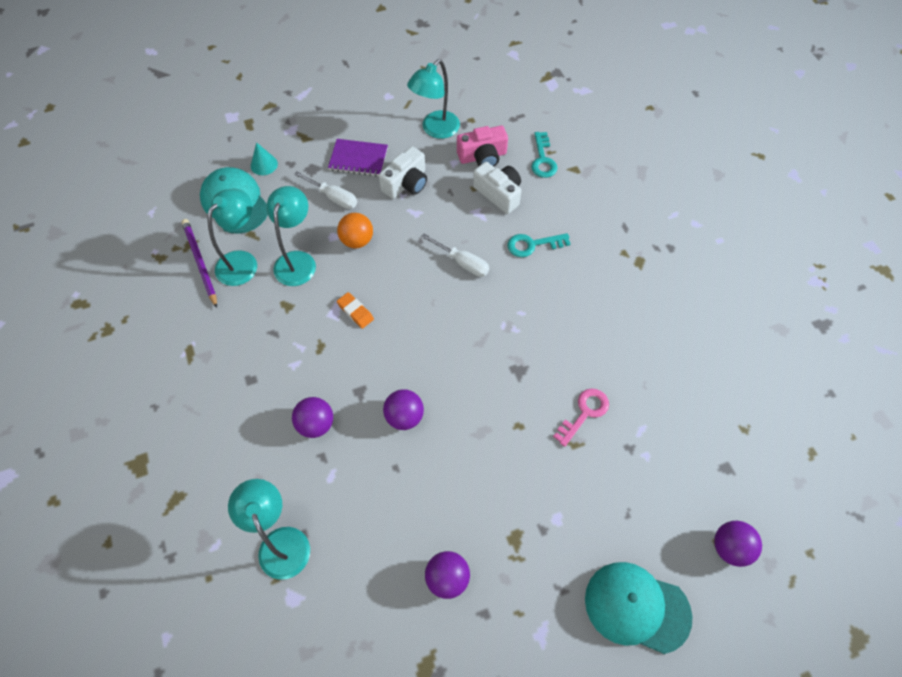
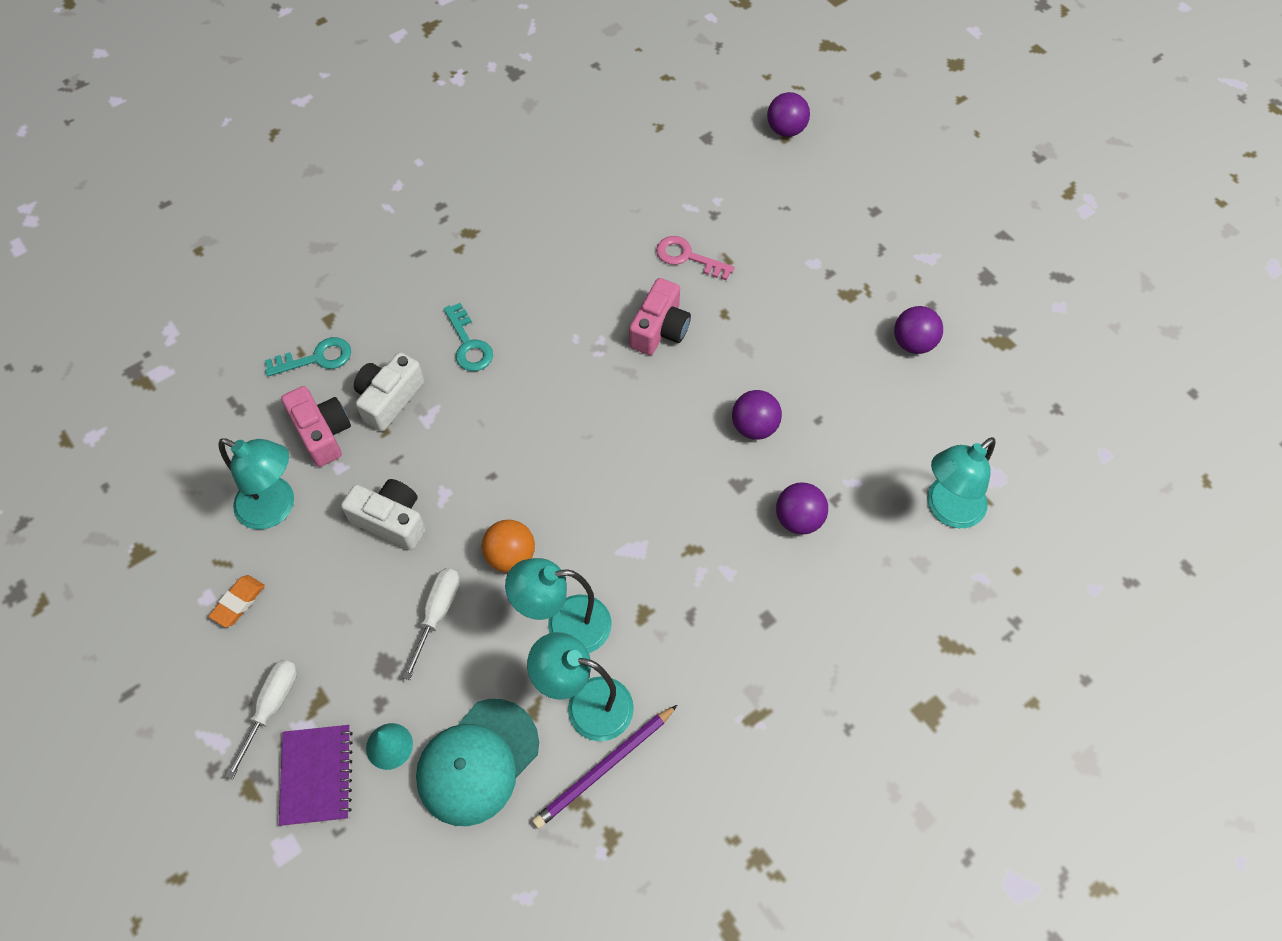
camera: 105 degrees left, 0 degrees up
purple notebook [328,139,388,176] -> purple notebook moved to [279,725,353,826]
orange eraser [337,292,374,329] -> orange eraser moved to [208,575,265,627]
white screwdriver [421,234,489,277] -> white screwdriver moved to [225,660,297,780]
turquoise cap [585,562,693,654] -> none
none -> pink camera [629,278,691,355]

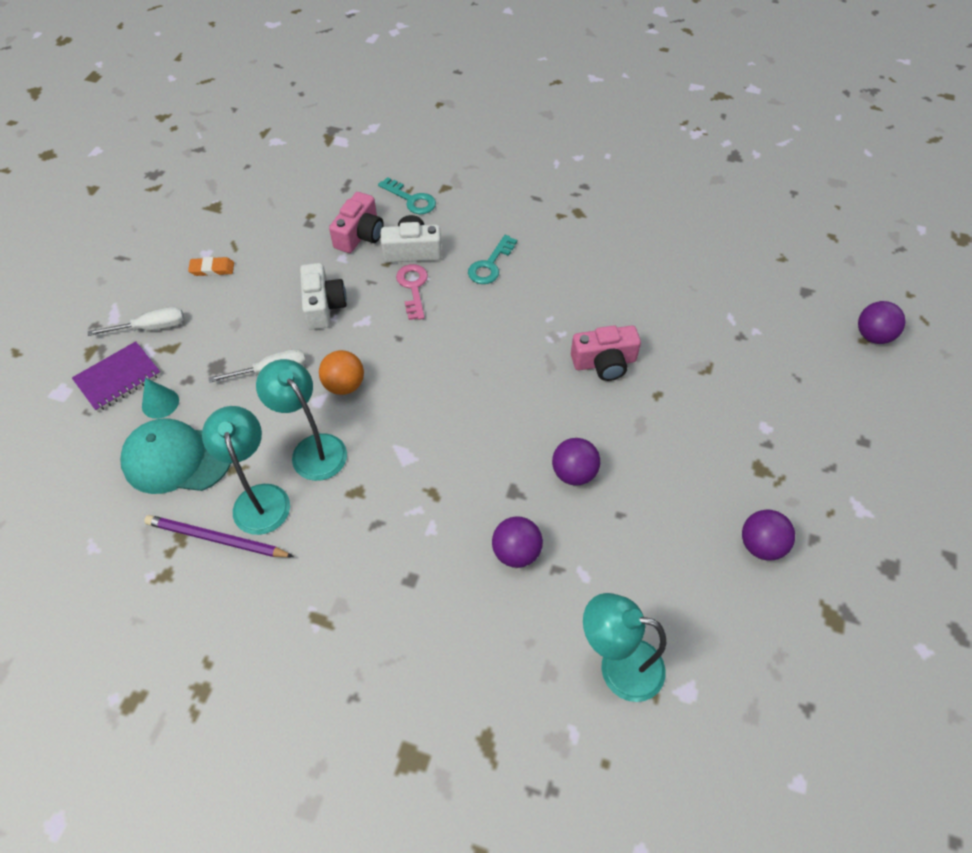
camera: 55 degrees right, 5 degrees down
turquoise lamp [218,438,294,529] -> none
pink key [656,236,735,281] -> pink key moved to [396,264,428,320]

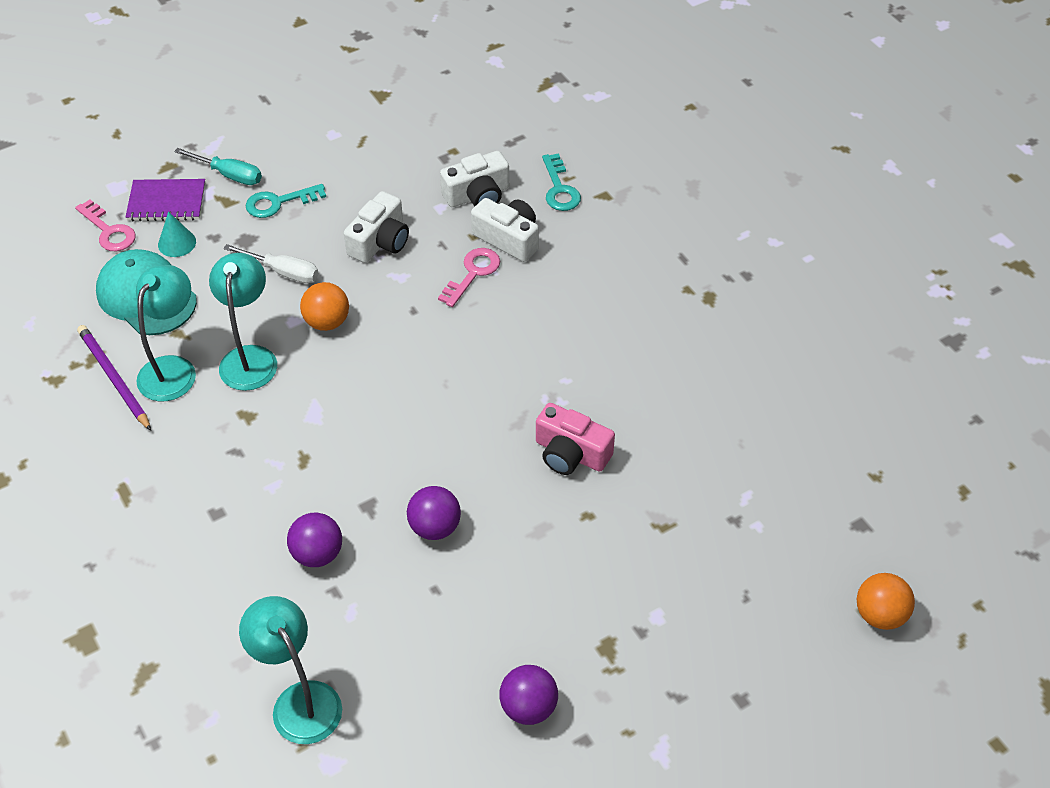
camera: 40 degrees right, 5 degrees down
white screwdriver [88,307,184,336] -> turquoise screwdriver [174,148,262,185]
orange eraser [188,257,234,276] -> none
pink camera [329,192,384,253] -> white camera [440,151,509,207]
turquoise key [468,235,517,284] -> turquoise key moved to [246,184,326,218]
purple ball [858,301,906,344] -> orange ball [857,573,915,630]
none -> pink key [75,200,136,251]

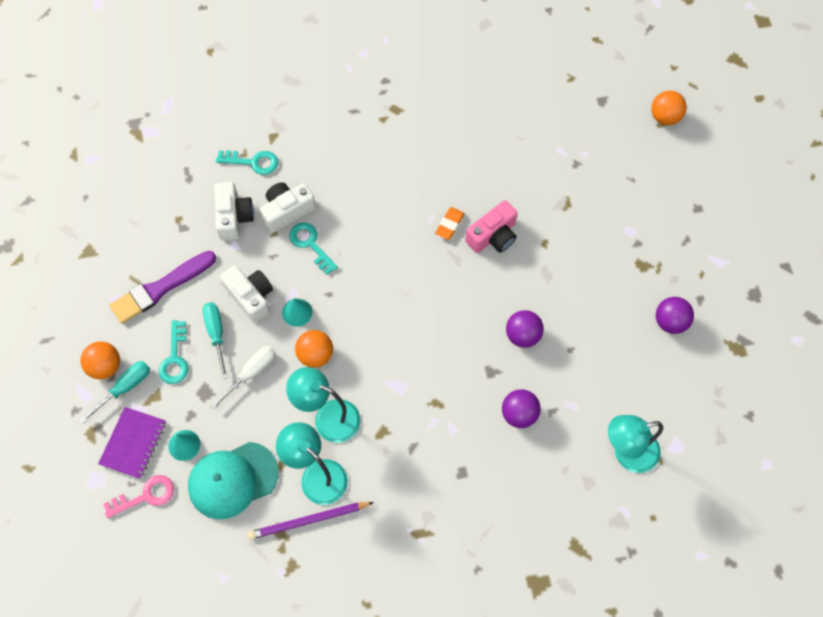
camera: 70 degrees left, 15 degrees up
pink key [438,248,500,307] -> turquoise key [289,222,338,275]
none -> orange ball [80,342,120,379]
none -> purple brush [109,251,216,324]
none -> turquoise screwdriver [202,302,228,379]
none -> turquoise cone [282,298,312,327]
none -> orange eraser [435,207,465,240]

